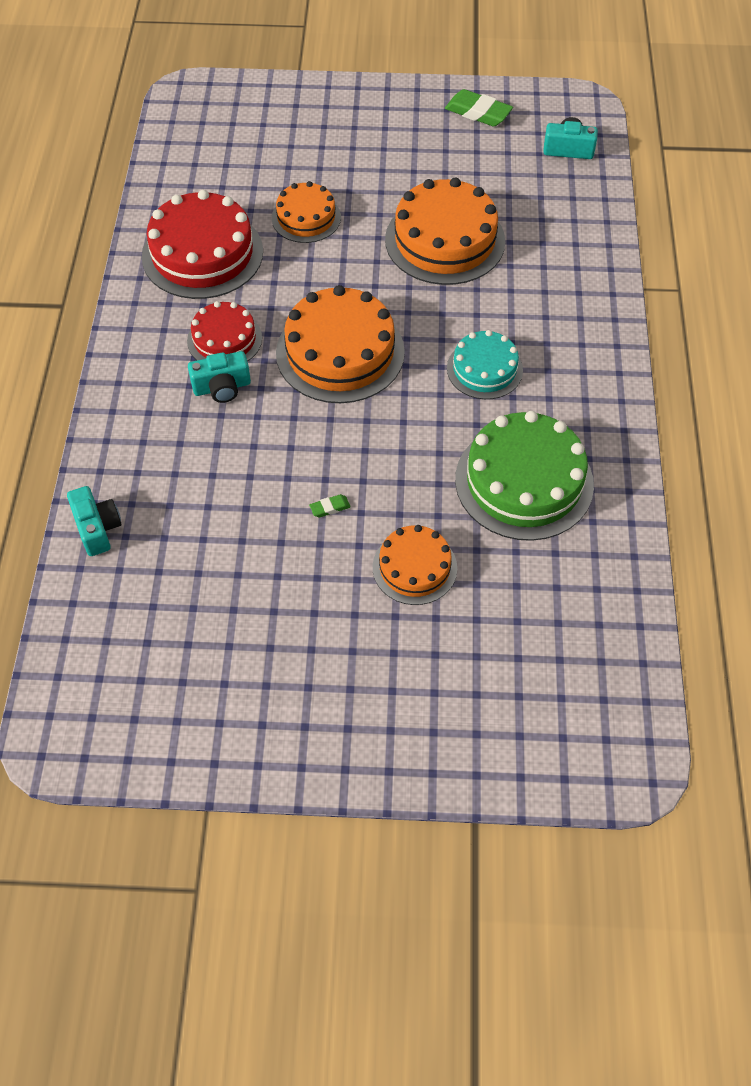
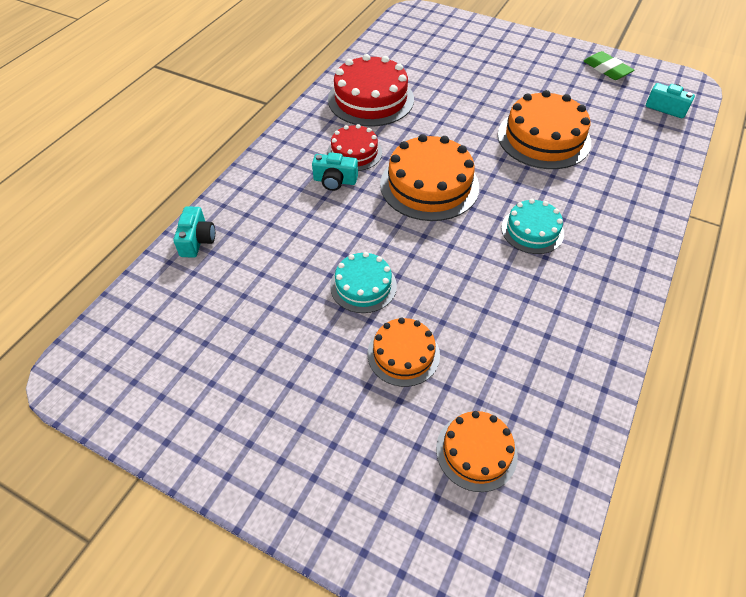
camera: 25 degrees right, 5 degrees down
orange cake [272,181,341,243] -> orange cake moved to [436,411,518,492]
green eraser [309,494,351,518] -> turquoise cake [330,252,397,313]
green cake [455,411,594,541] -> none

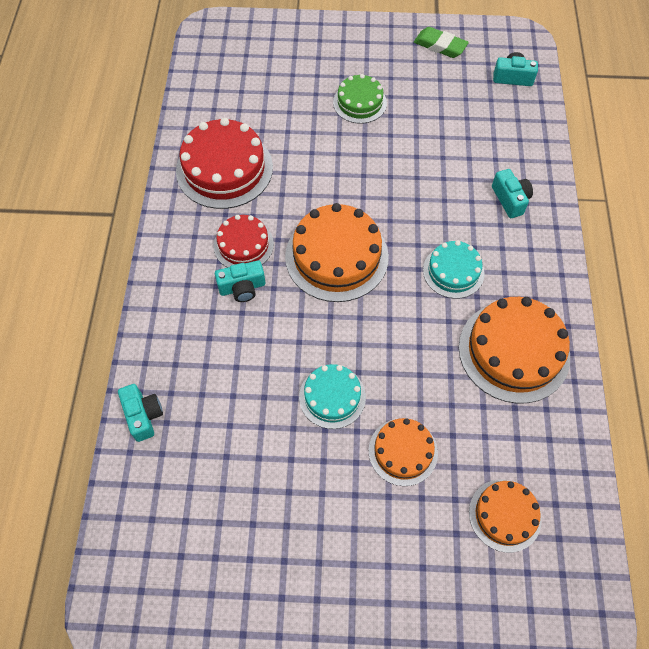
camera: 25 degrees left, 10 degrees up
orange cake [498,90,591,169] -> orange cake moved to [459,297,570,404]
none -> green cake [333,74,387,124]
none -> turquoise camera [492,169,533,218]

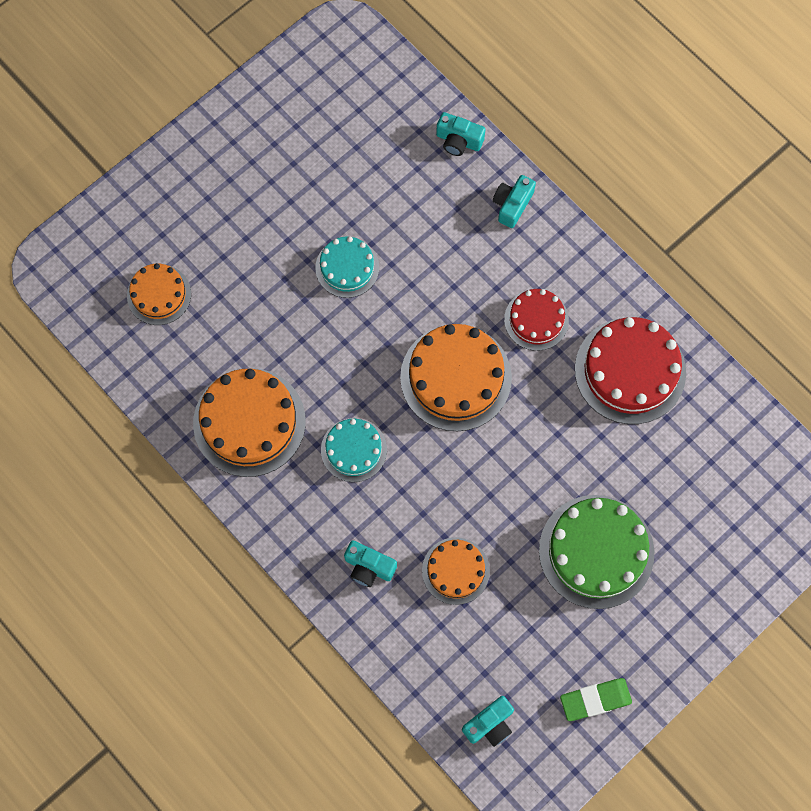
camera: 135 degrees right, 10 degrees up
turquoise camera [215,260,265,302] -> turquoise camera moved to [493,175,536,228]
green cake [333,74,387,124] -> green cake [539,495,654,609], size x1.71
orange cake [369,418,438,486] -> orange cake moved to [422,537,490,605]

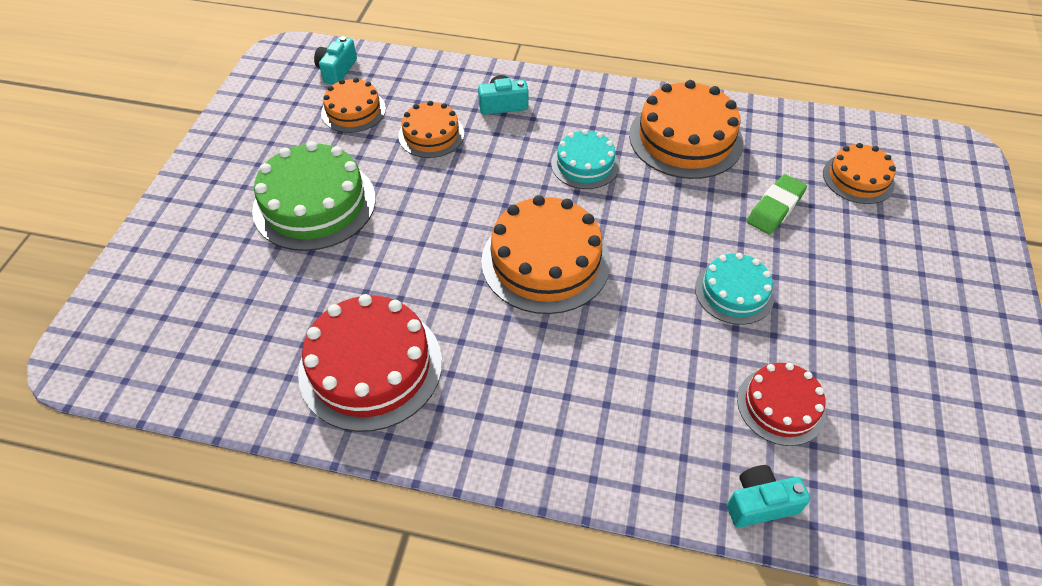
camera: 145 degrees right, 20 degrees down
turquoise camera [493,175,536,228] -> none
red cake [504,289,569,351] -> red cake moved to [737,363,826,446]
green eraser [560,678,632,721] -> green eraser moved to [747,174,807,235]
none -> orange cake [321,78,386,133]

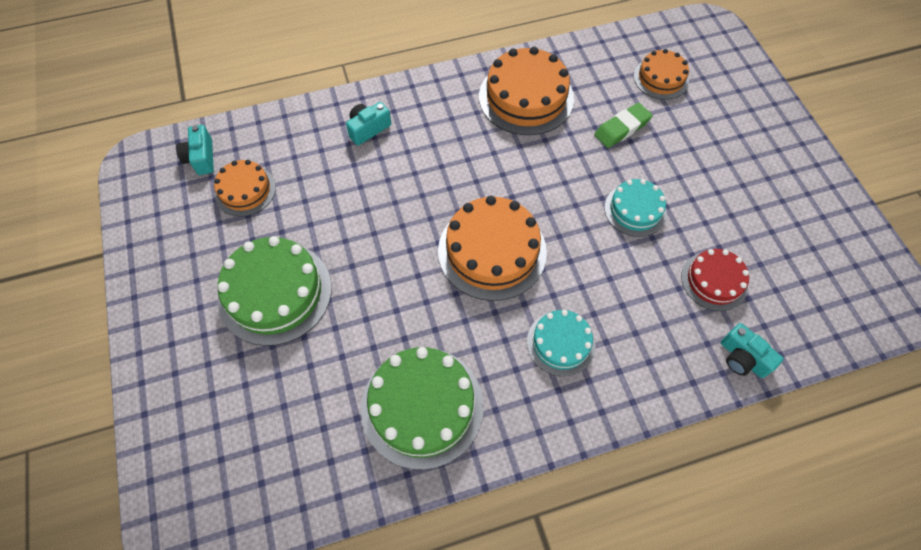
camera: 30 degrees left, 10 degrees up
red cake [298,294,442,432] -> green cake [361,347,483,470]
orange cake [398,101,464,158] -> none
turquoise cake [551,129,619,189] -> turquoise cake moved to [527,310,596,376]
turquoise camera [727,465,810,528] -> turquoise camera turned 90 degrees counterclockwise [721,323,784,378]
green eraser [747,174,807,235] -> green eraser turned 45 degrees clockwise [594,103,653,148]

